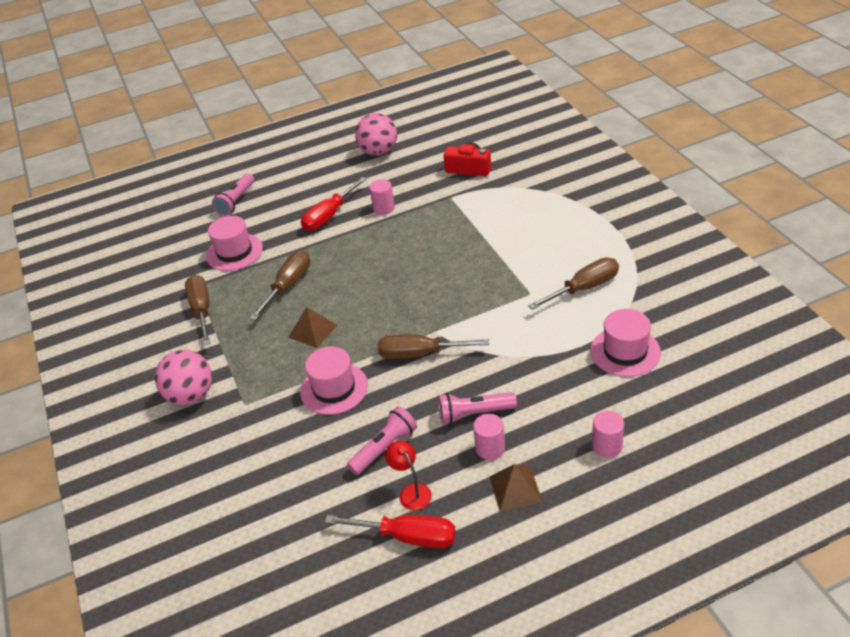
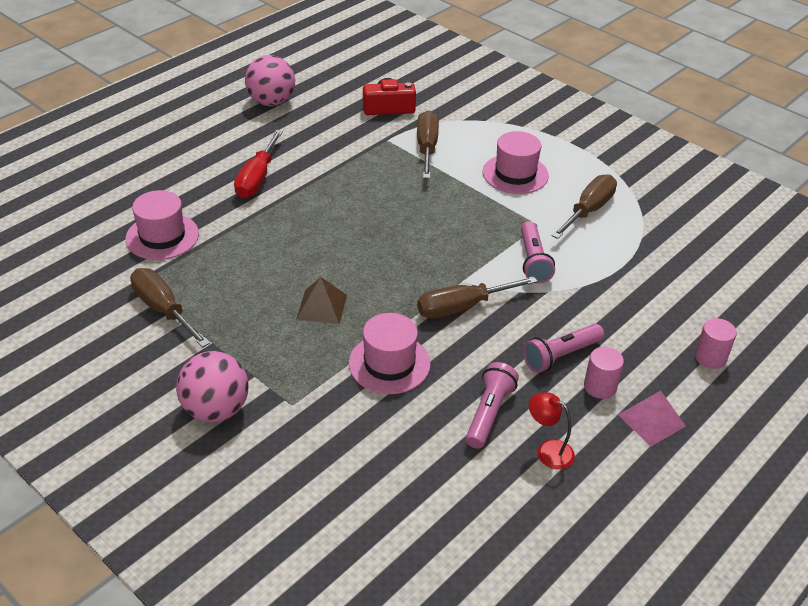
camera: 30 degrees left, 0 degrees up
pink flashlight [212,173,254,216] -> pink flashlight moved to [521,221,555,284]
brown screwdriver [250,251,310,320] -> brown screwdriver moved to [417,110,439,178]
red screwdriver [325,515,456,548] -> none
pink cylinder [369,179,395,215] -> none
brown pyramid [489,464,543,511] -> pink pyramid [618,391,686,446]
pink hat [591,309,661,377] -> pink hat moved to [483,131,549,194]

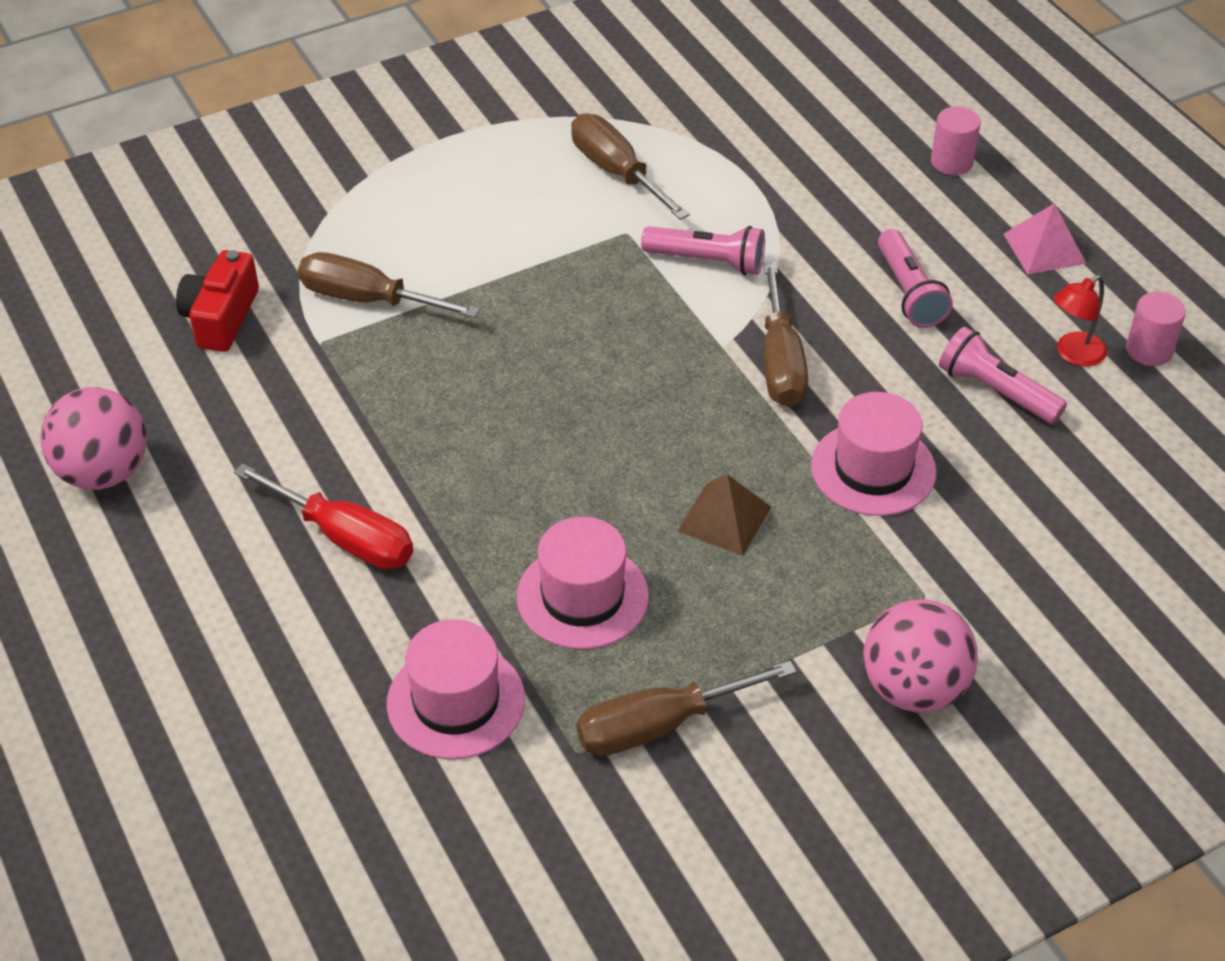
camera: 70 degrees left, 5 degrees up
pink hat [483,131,549,194] -> pink hat moved to [517,517,649,649]
pink cylinder [584,347,624,399] -> pink cylinder moved to [1126,292,1186,366]

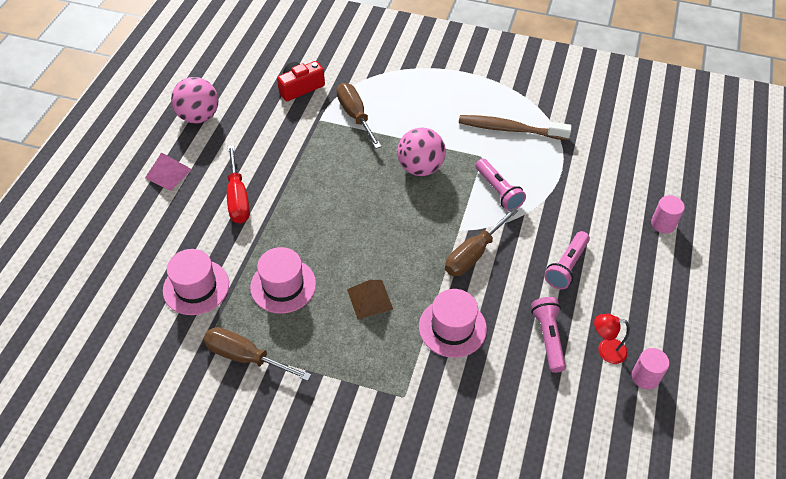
camera: 45 degrees right, 5 degrees up
brown screwdriver [571,114,690,220] -> brown toothbrush [459,115,572,140]
pink ball [863,599,978,713] -> pink ball moved to [397,128,446,176]
pink pyramid [1003,203,1086,274] -> pink pyramid moved to [145,152,192,191]

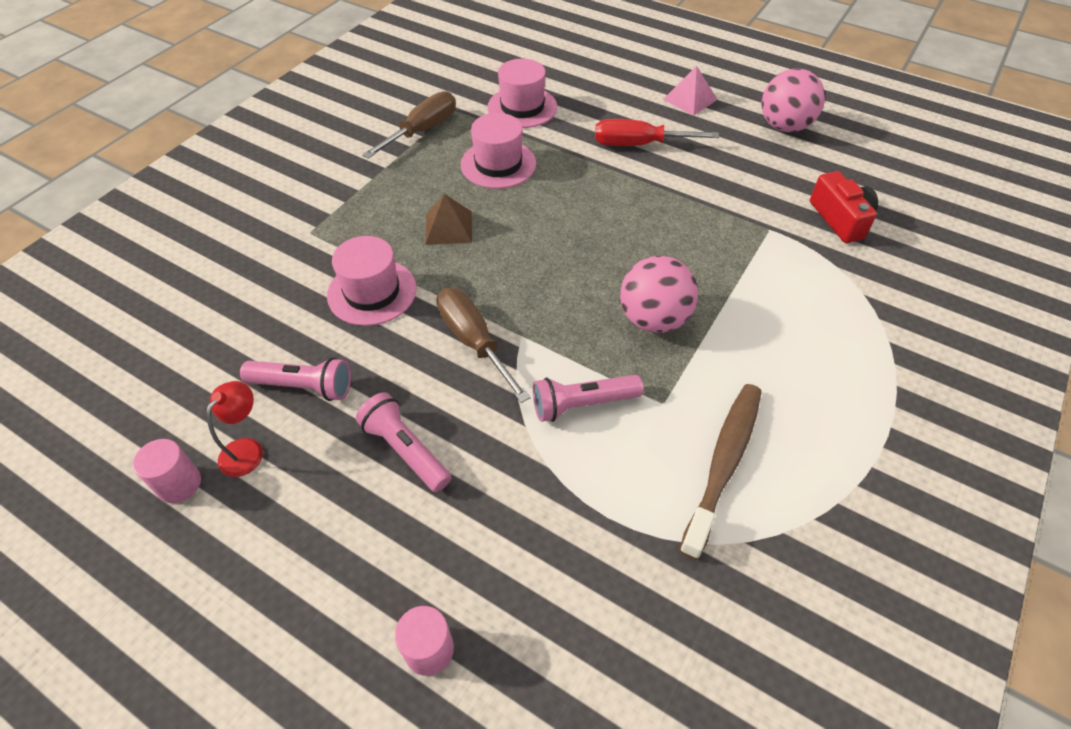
camera: 105 degrees right, 0 degrees up
brown screwdriver [337,83,382,149] -> none

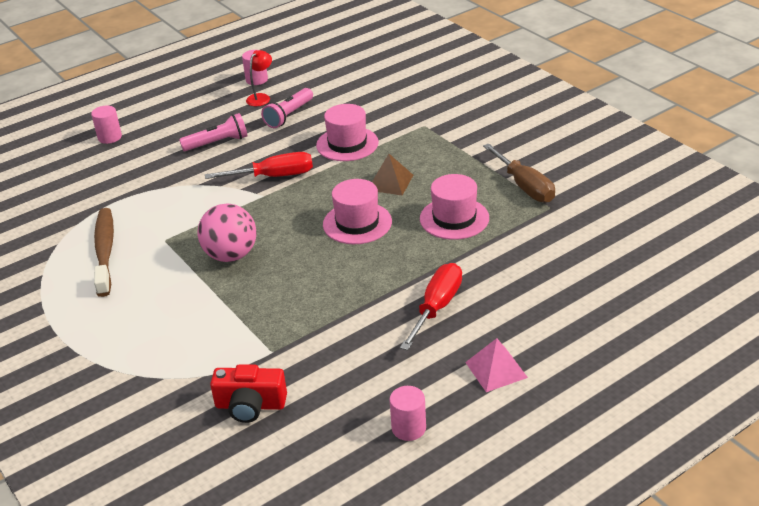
camera: 115 degrees right, 15 degrees down
red lamp [206,381,263,477] -> red lamp turned 105 degrees counterclockwise [246,50,272,106]
brown screwdriver [437,288,530,403] -> red screwdriver [205,152,313,179]
pink hat [487,59,557,128] -> pink hat moved to [323,179,392,244]
pink flashlight [533,375,643,422] -> none
brown toothbrush [679,384,762,560] -> brown toothbrush turned 150 degrees counterclockwise [94,208,114,297]
pink ball [761,68,825,132] -> pink cylinder [389,386,426,441]

